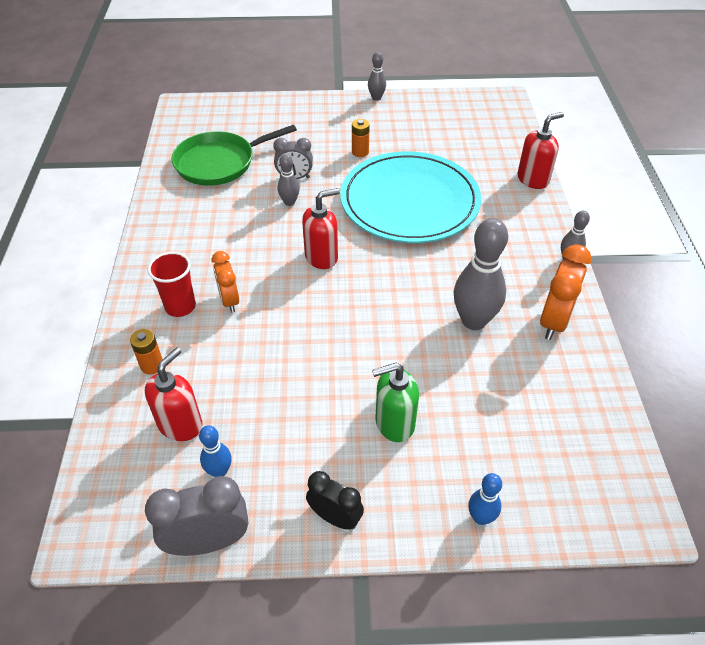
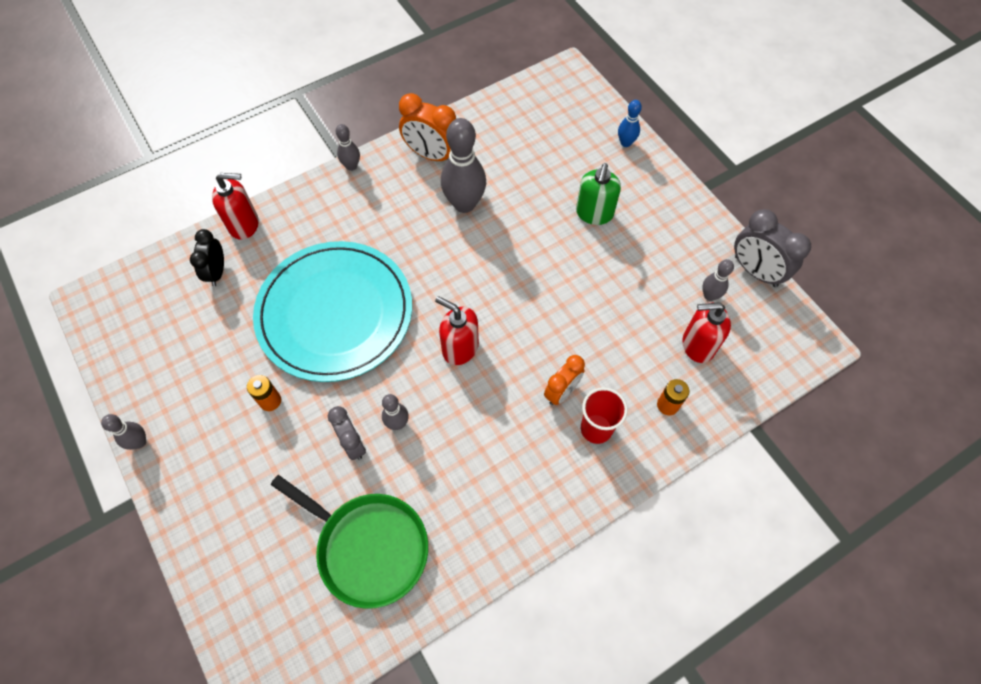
camera: 120 degrees left, 15 degrees up
blue bowling pin [199,425,232,477] -> grey bowling pin [702,259,734,301]
black clock [306,471,364,530] -> black clock moved to [190,229,224,286]
green soap dispenser [372,363,419,442] -> green soap dispenser turned 60 degrees clockwise [576,163,621,225]
red soap dispenser [518,112,564,189] -> red soap dispenser turned 150 degrees clockwise [212,173,259,240]
orange clock [540,244,592,340] -> orange clock turned 150 degrees counterclockwise [399,93,456,161]

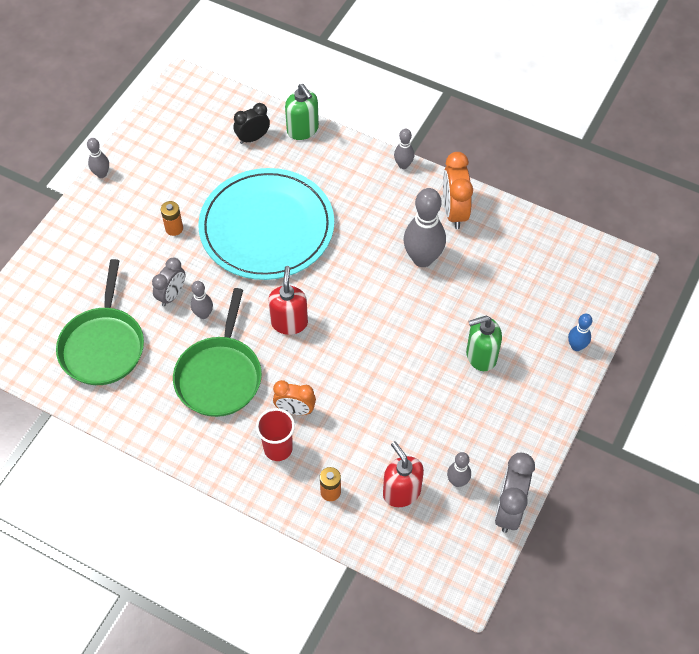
camera: 60 degrees right, 5 degrees down
red soap dispenser [212,173,259,240] -> green soap dispenser [285,84,319,140]
none -> green pan [173,288,262,417]

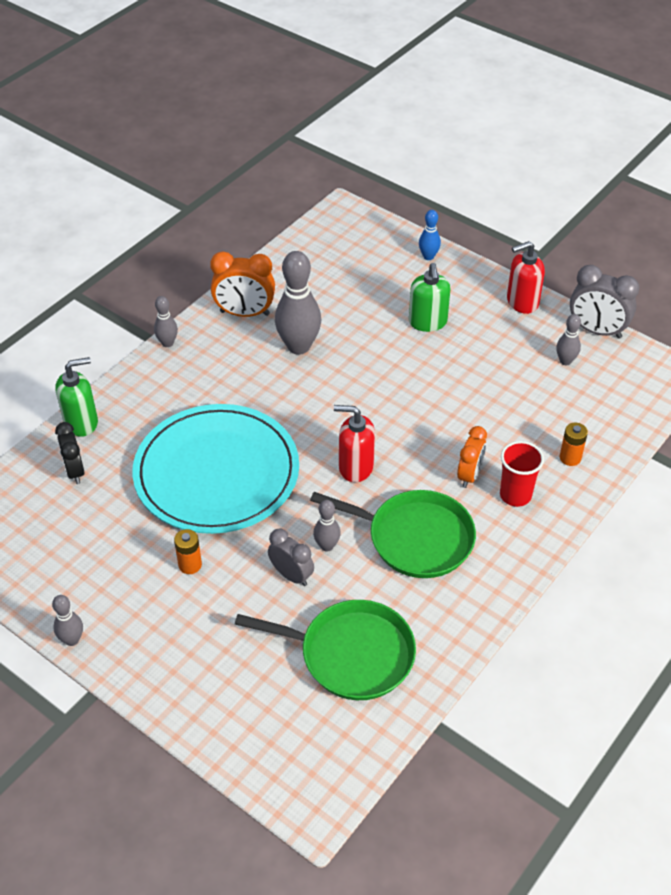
camera: 80 degrees left, 10 degrees down
red soap dispenser [383,441,424,507] -> red soap dispenser moved to [507,241,545,314]

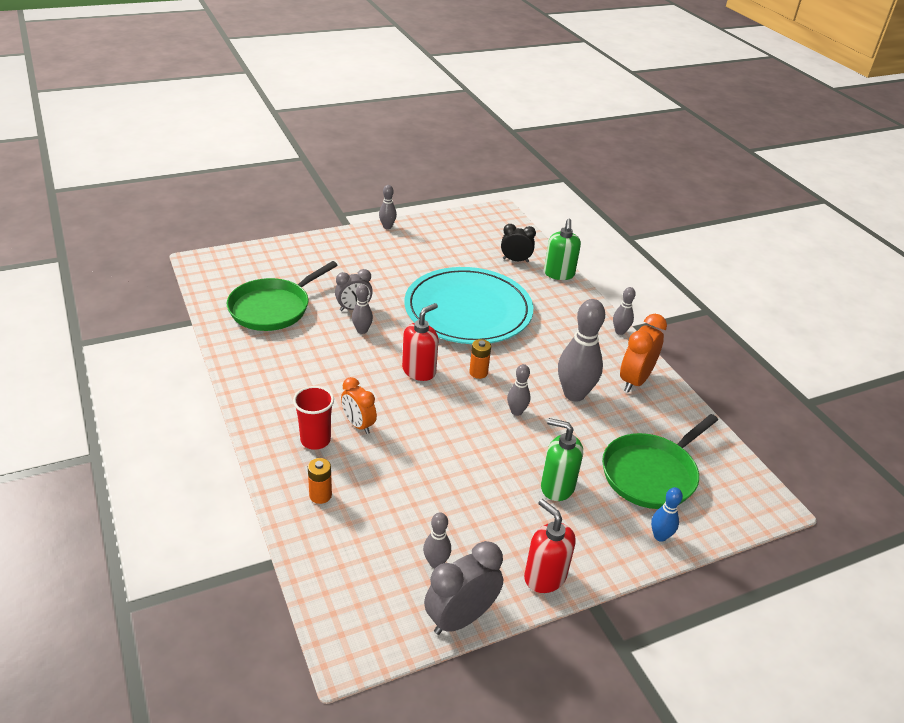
camera: 115 degrees right, 10 degrees down
orange battery [174,529,202,574] -> orange battery moved to [469,339,491,379]
green pan [310,490,476,578] -> green pan moved to [602,414,718,509]
red soap dispenser [507,241,545,314] -> red soap dispenser turned 45 degrees counterclockwise [524,499,576,593]
none -> grey bowling pin [507,364,531,416]

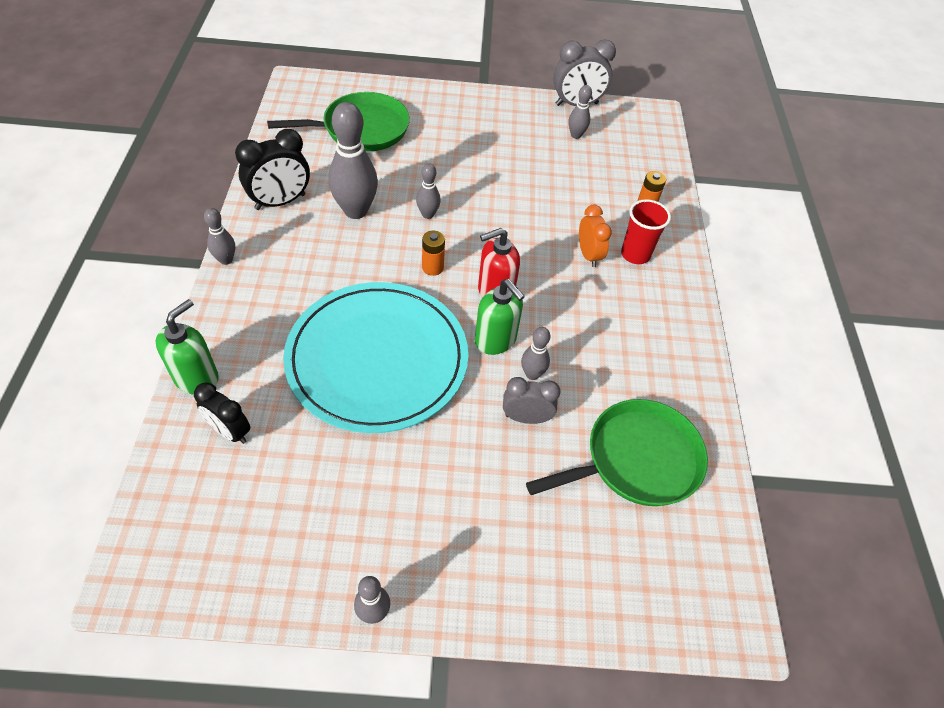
camera: 155 degrees left, 15 degrees up
red soap dispenser [524,499,576,593] -> none
green soap dispenser [541,418,583,501] -> green soap dispenser moved to [475,279,525,355]
orange clock [620,314,667,393] -> black clock [235,129,310,210]
blue bowling pin [651,487,683,542] -> none

